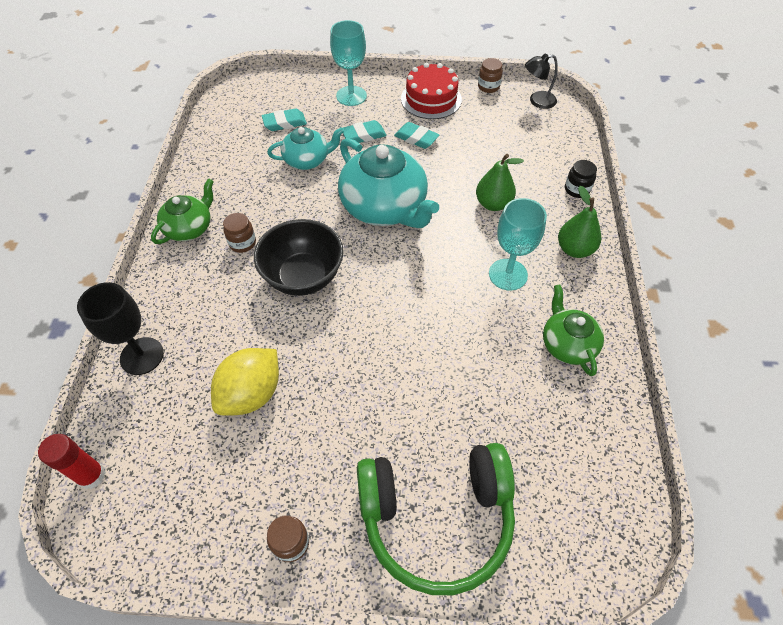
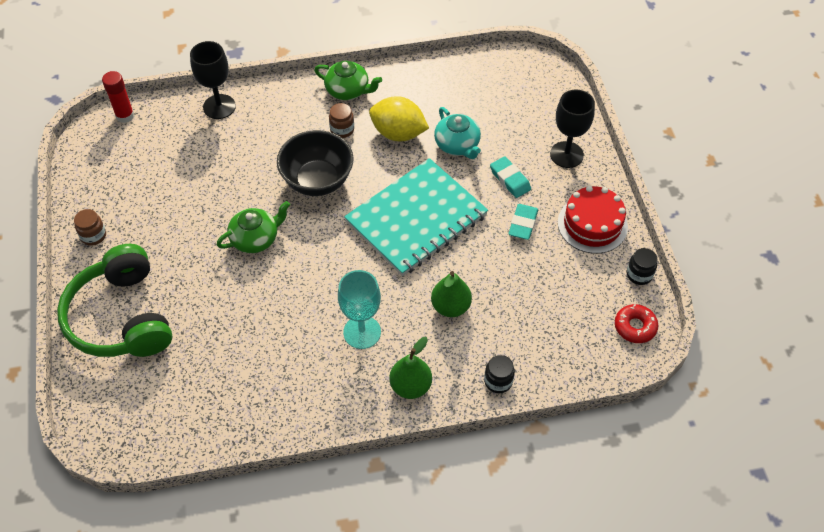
camera: 75 degrees right, 0 degrees up
yellow lemon [211,348,279,415] -> yellow lemon moved to [369,96,429,141]
turquoise eraser [262,108,307,131] -> none
turquoise goblet [330,20,367,106] -> black goblet [550,90,595,168]
turquoise teapot [338,138,439,228] -> turquoise notebook [344,158,488,276]
brown jar [478,58,503,93] -> black jar [627,248,657,285]
black lamp [525,54,558,109] -> red donut [615,304,658,343]
green teapot [543,284,604,376] -> green teapot moved to [217,201,290,253]

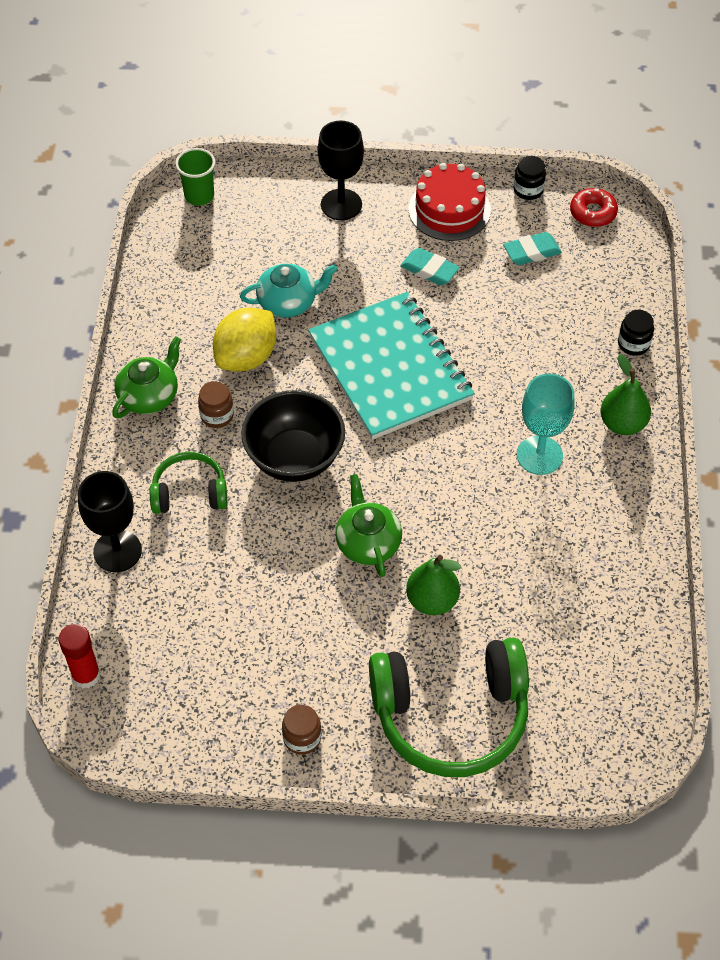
camera: 75 degrees left, 0 degrees up
green pear [431,271,472,317] -> green pear moved to [406,555,461,615]
turquoise eraser [490,156,531,198] -> turquoise eraser moved to [503,232,562,265]
none -> green headphones [150,452,228,514]
none -> green cup [175,148,215,205]

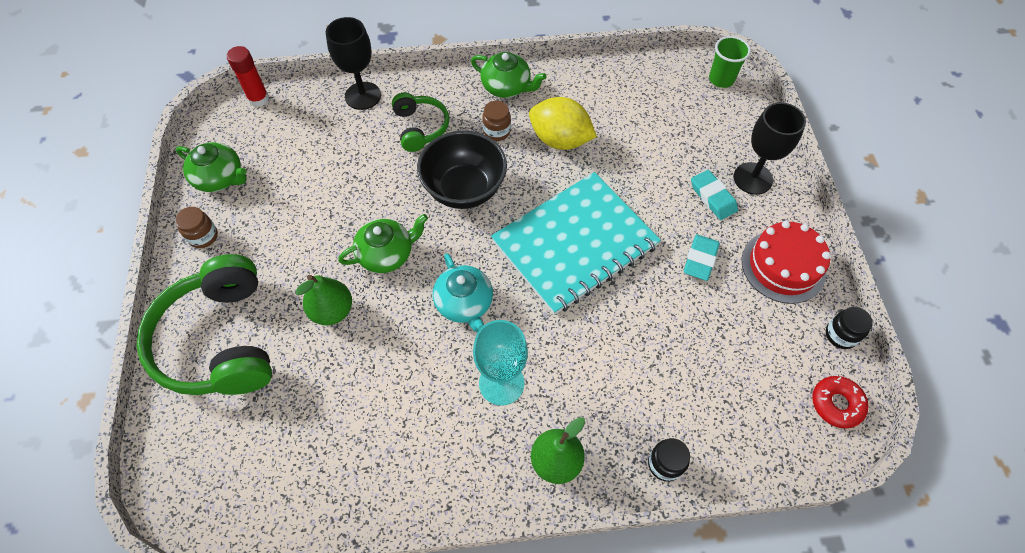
camera: 80 degrees right, 5 degrees up
turquoise teapot [240,264,338,318] -> turquoise teapot moved to [433,253,493,332]
turquoise eraser [503,232,562,265] -> turquoise eraser moved to [691,170,738,220]
none -> green teapot [176,142,247,192]

